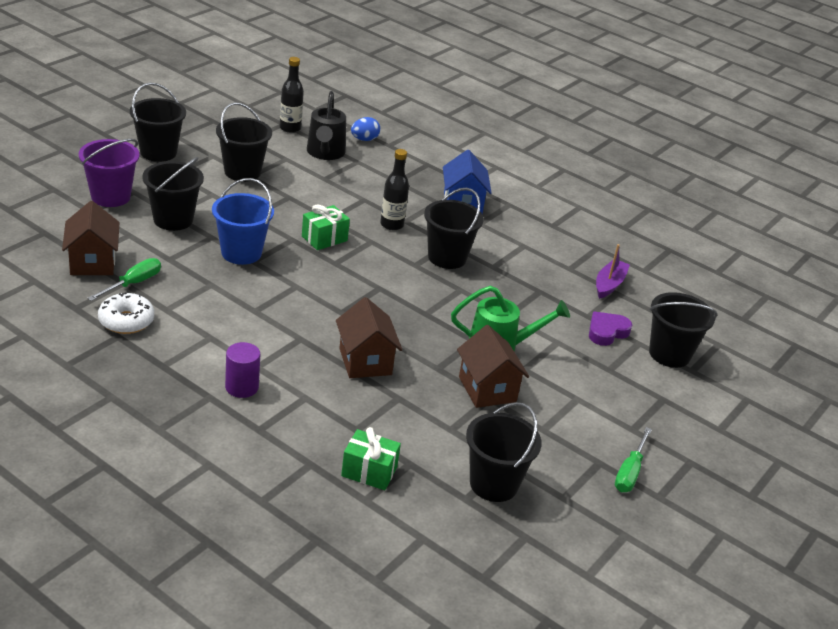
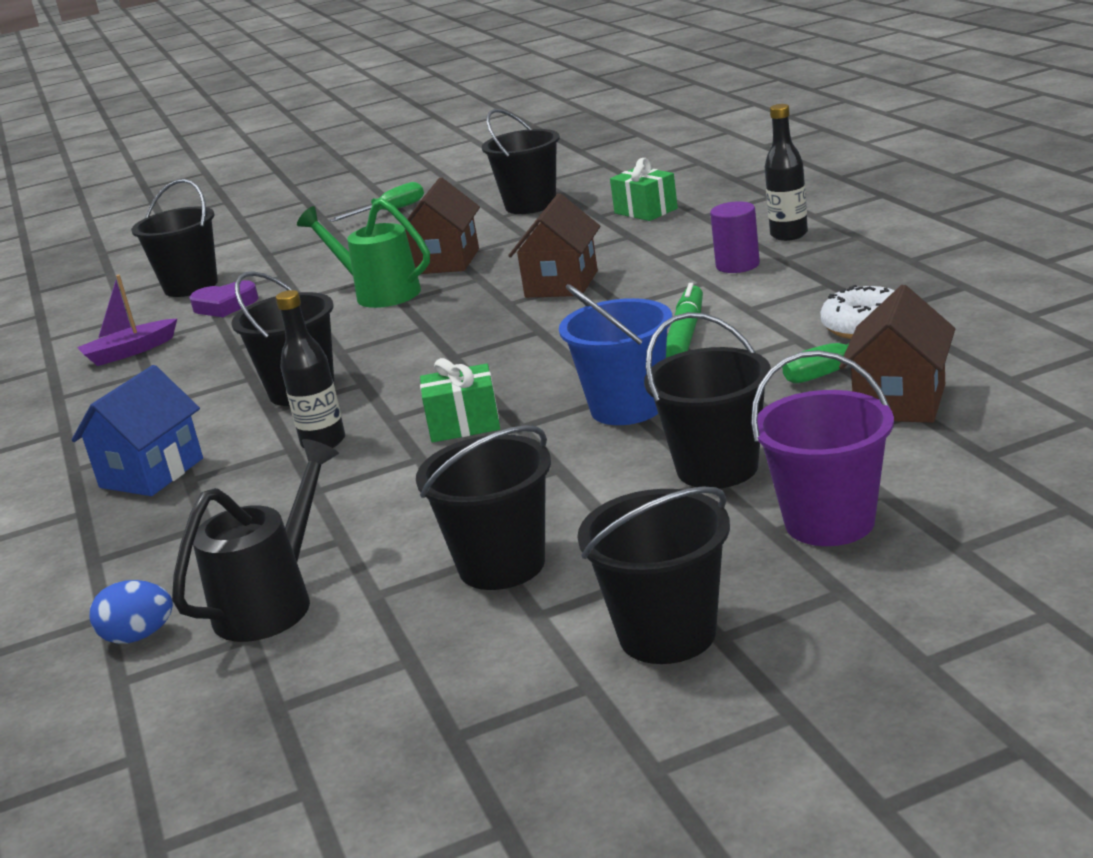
camera: 140 degrees left, 10 degrees down
black bottle [280,57,304,133] -> black bottle moved to [765,104,808,241]
none -> green marker [666,283,703,358]

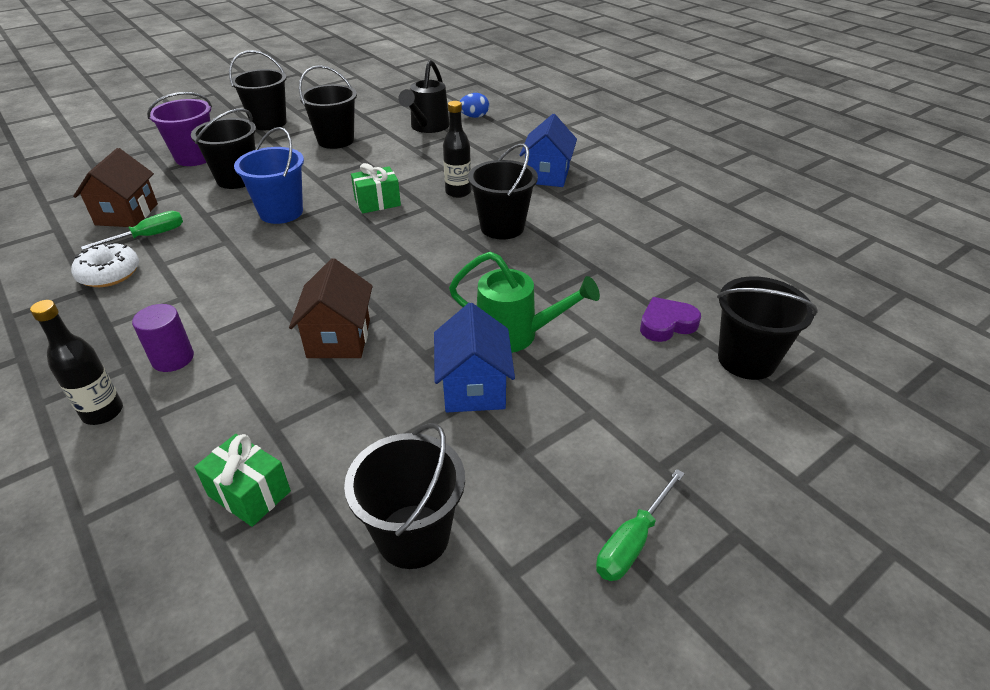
camera: 160 degrees right, 15 degrees up
purple boat [77,275,177,366] -> none
brown house [402,178,480,274] -> blue house [434,303,515,412]
green marker [666,283,703,358] -> none

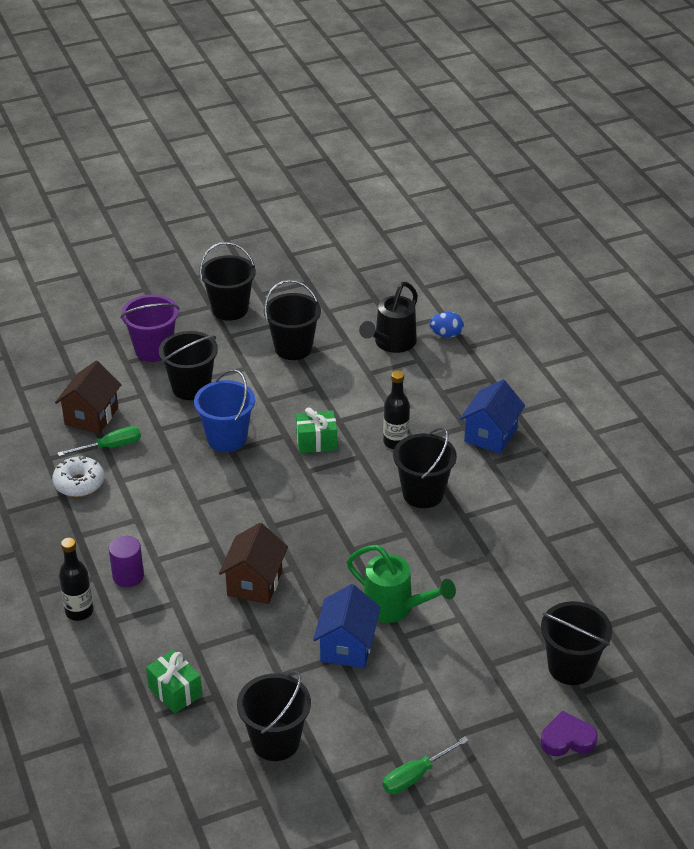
camera: 15 degrees right, 0 degrees up
purple heart [640,297,701,342] -> purple heart moved to [541,710,598,756]

